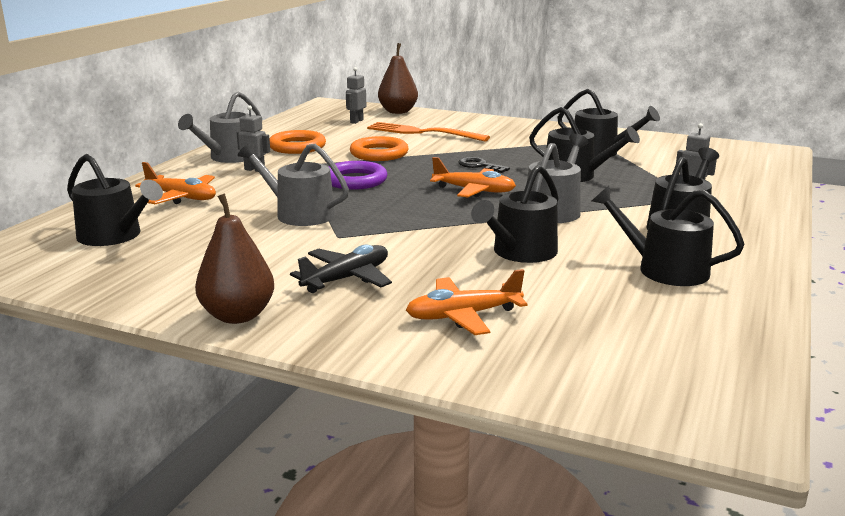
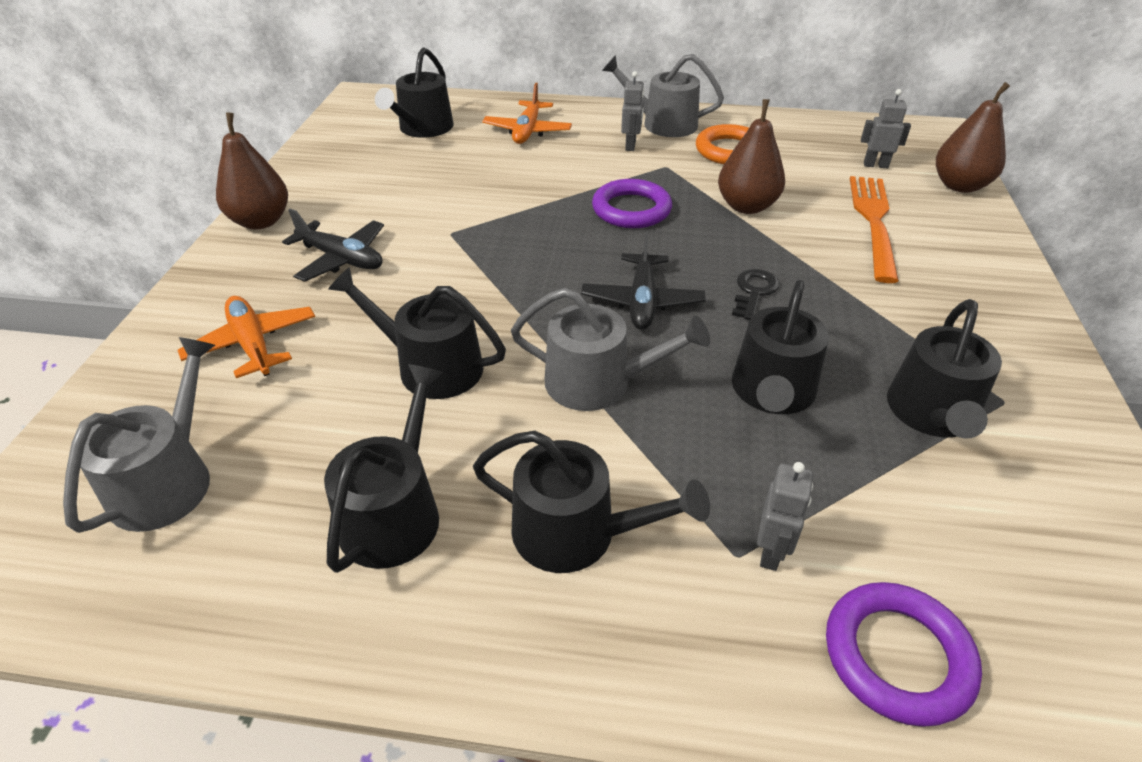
camera: 75 degrees right, 20 degrees up
grey watering can [238,142,349,226] -> grey watering can moved to [63,337,215,533]
orange ring [350,136,409,161] -> brown pear [718,99,785,214]
orange plane [430,157,516,197] -> black plane [581,231,706,330]
none -> purple ring [826,582,982,727]

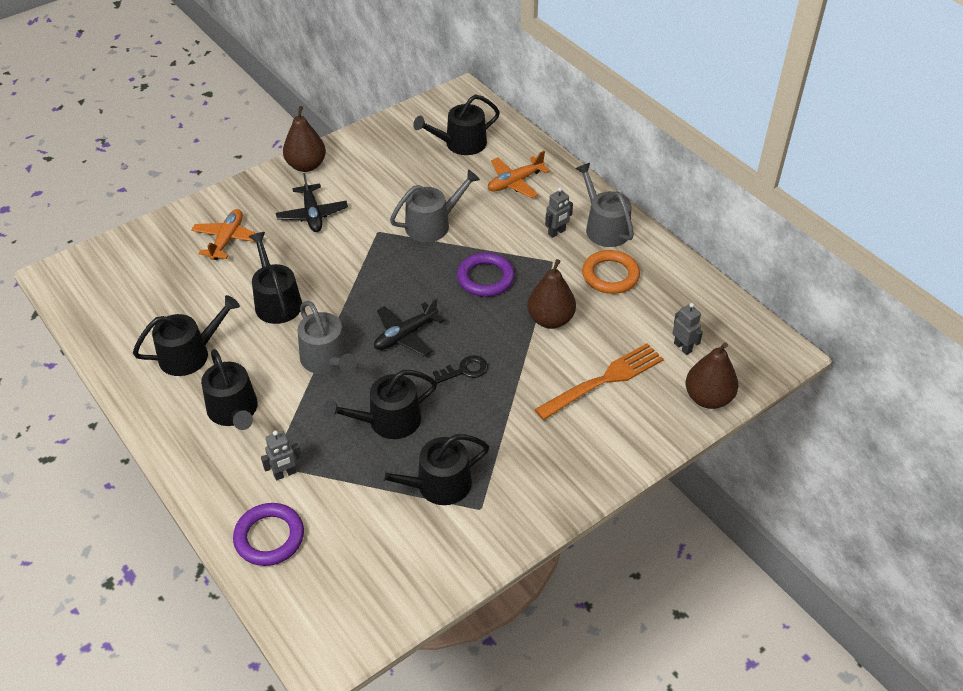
camera: 45 degrees right, 5 degrees up
grey watering can [63,337,215,533] -> grey watering can moved to [390,169,480,242]

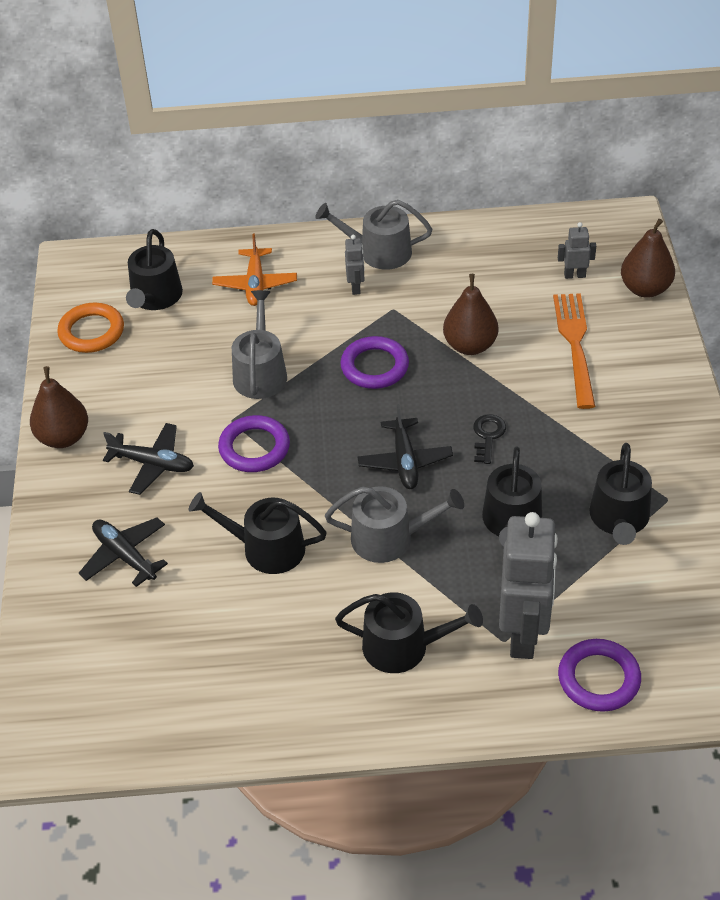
camera: 55 degrees left, 0 degrees up
black watering can [133,295,240,376] -> none
orange plane [191,209,256,260] -> black plane [79,518,168,587]
grey robot [261,430,302,480] -> grey robot [499,512,558,659], size x2.27
orange ring [582,250,640,294] -> orange ring moved to [57,303,124,353]
none -> purple ring [218,415,290,472]

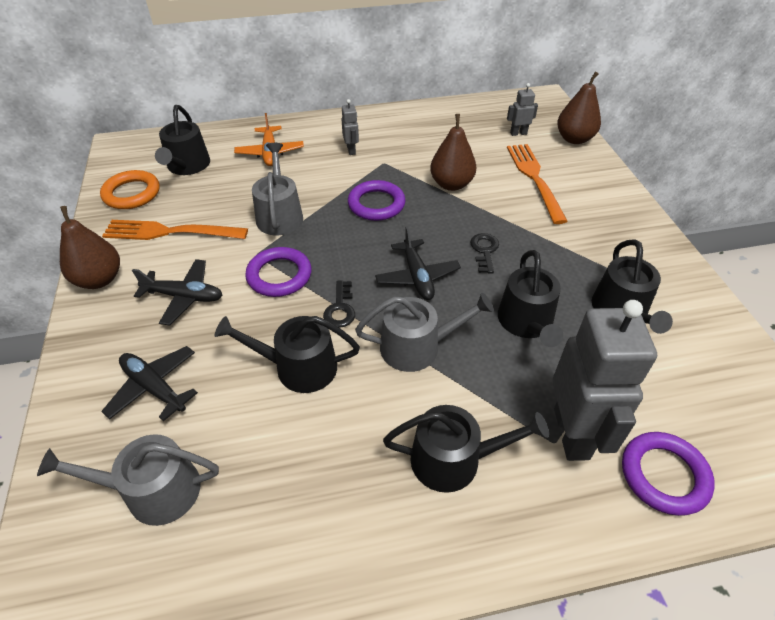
camera: 10 degrees left, 0 degrees up
grey watering can [315,200,432,270] -> grey watering can moved to [37,434,219,526]
none -> orange fork [102,220,248,240]
none -> black key [323,280,355,328]

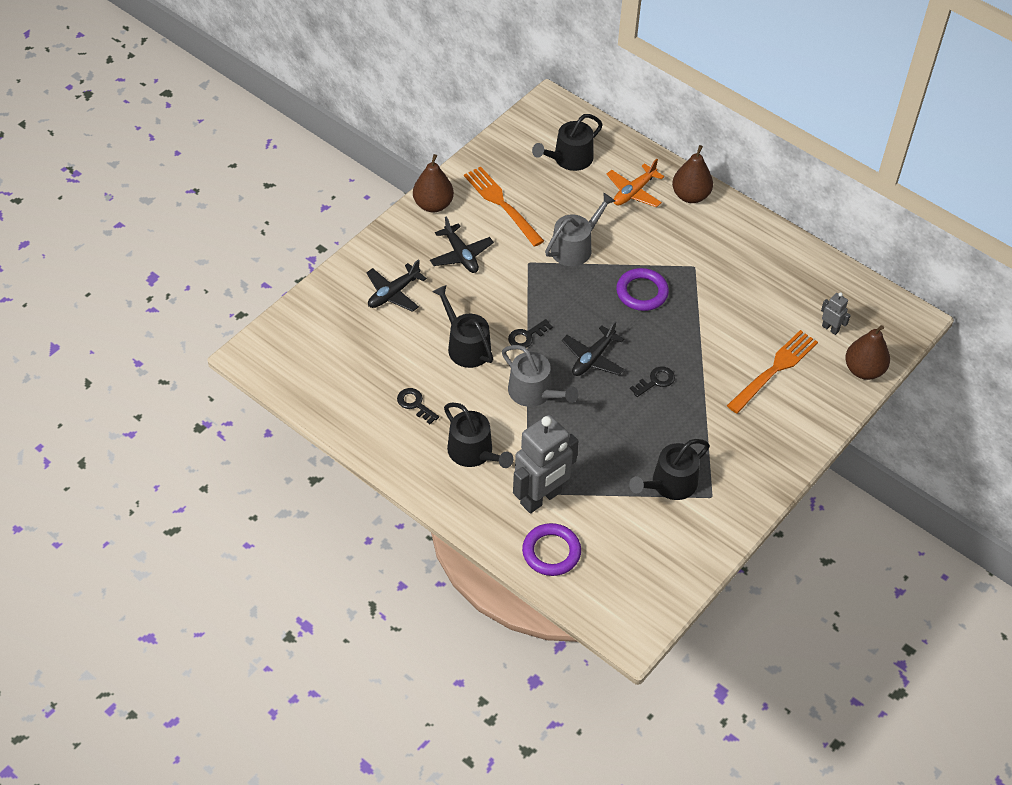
camera: 50 degrees right, 5 degrees up
grey watering can [37,434,219,526] -> none
orange ring [100,170,160,209] -> none
black plane [101,346,198,421] -> black plane turned 135 degrees counterclockwise [366,259,427,312]
purple ring [245,247,311,297] -> none
grey robot [342,99,359,155] -> none
brown pear [430,114,476,191] -> brown pear moved to [672,145,713,203]
black watering can [498,250,563,347] -> none
none -> black key [397,388,439,424]

